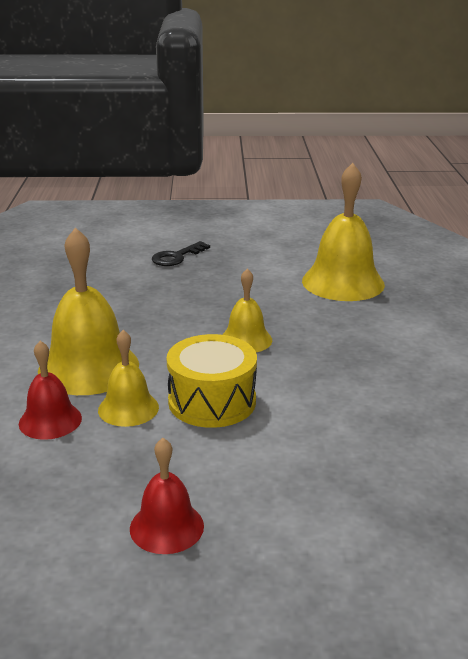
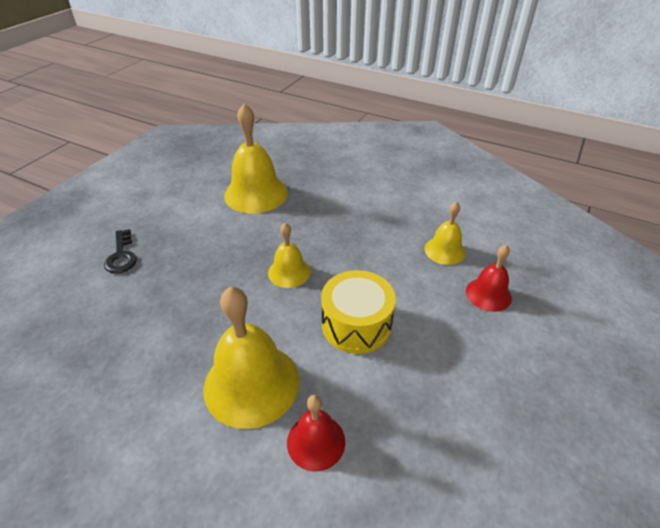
camera: 60 degrees left, 15 degrees up
yellow bell [98,330,159,427] -> yellow bell moved to [425,201,466,265]
red bell [130,438,204,554] -> red bell moved to [466,245,512,312]

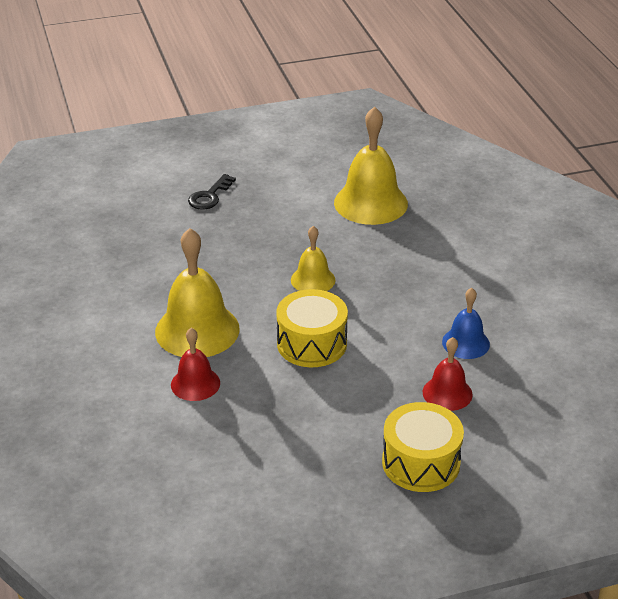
camera: 45 degrees right, 5 degrees down
yellow bell [425,201,466,265] -> blue bell [442,288,490,359]
none -> yellow drum [382,402,464,492]

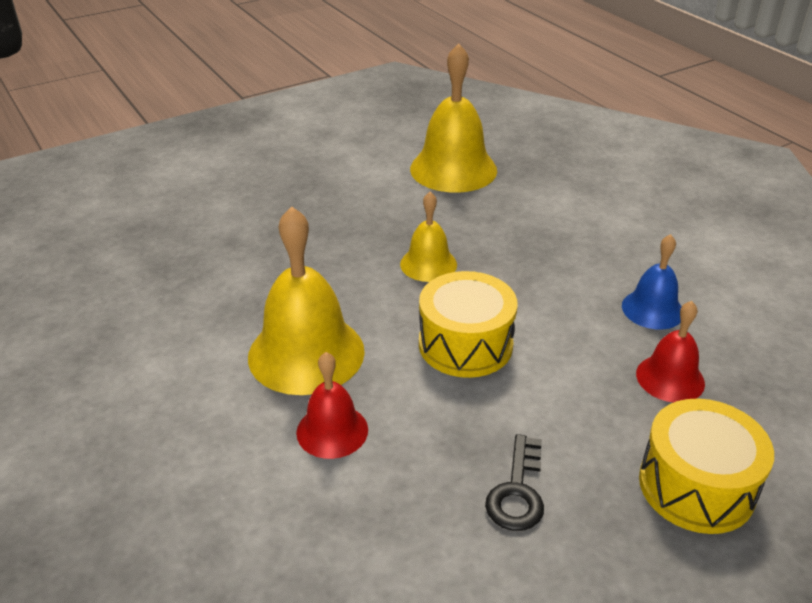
camera: 15 degrees left, 0 degrees up
black key [188,174,236,210] -> black key moved to [485,434,544,531]

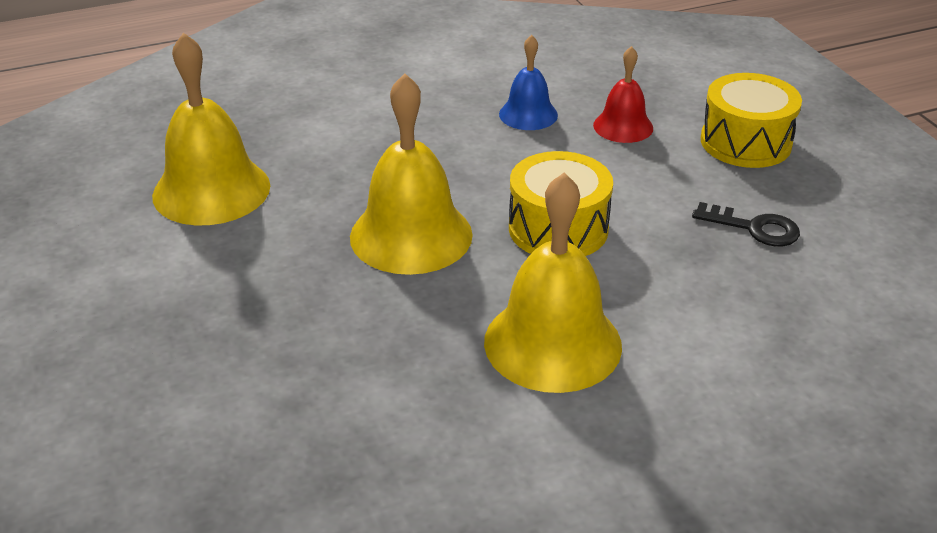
camera: 80 degrees left, 0 degrees up
red bell [296,352,368,459] -> none
yellow bell [400,192,457,282] -> yellow bell [350,73,473,275], size x1.79

